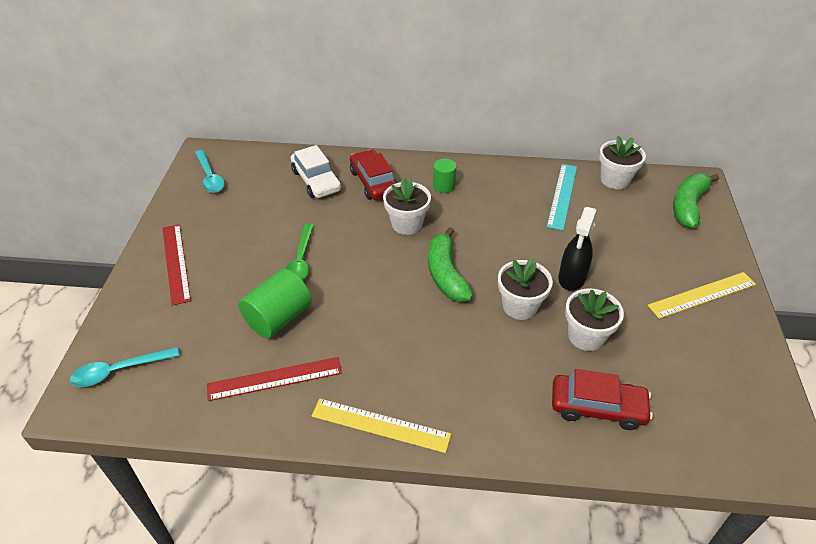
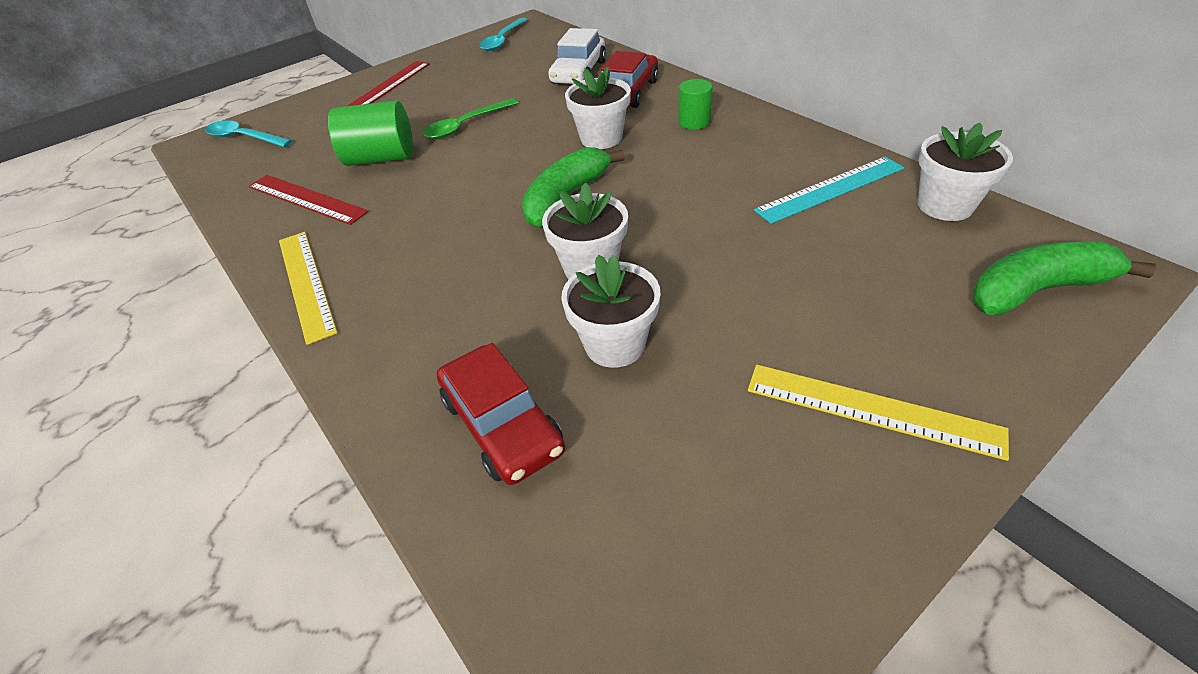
camera: 50 degrees right, 0 degrees up
black spray bottle [558,207,597,291] -> none

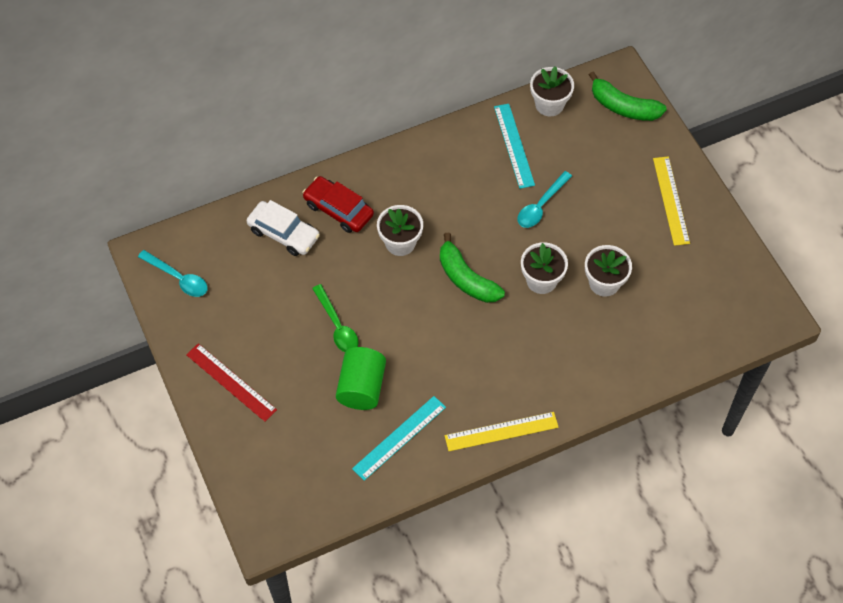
camera: 80 degrees left, 15 degrees up
turquoise spoon [205,120,292,147] -> turquoise spoon moved to [518,171,572,228]
red ruler [248,175,369,225] -> turquoise ruler [352,396,446,481]
red car [437,343,565,485] -> none
green cylinder [679,79,713,130] -> none
yellow ruler [748,365,1009,461] -> yellow ruler turned 45 degrees counterclockwise [653,156,690,246]
green banana [973,242,1156,315] -> green banana turned 60 degrees counterclockwise [589,71,667,121]

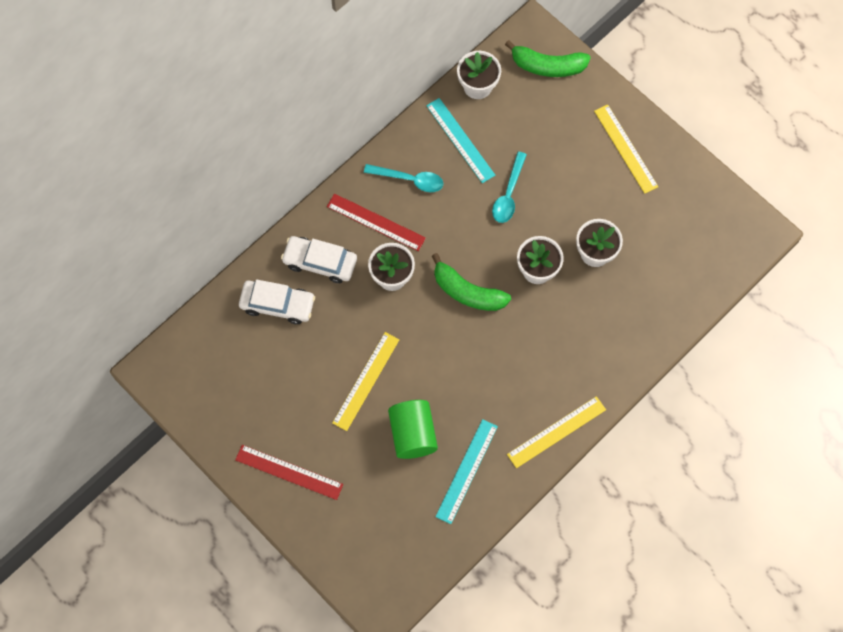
camera: 20 degrees left, 10 degrees up
turquoise spoon [138,250,208,297] -> turquoise spoon moved to [364,164,443,192]
red car [303,176,374,233] -> white car [281,236,357,283]
green spoon [312,284,358,352] -> yellow ruler [332,332,400,431]
none -> red ruler [327,194,426,251]

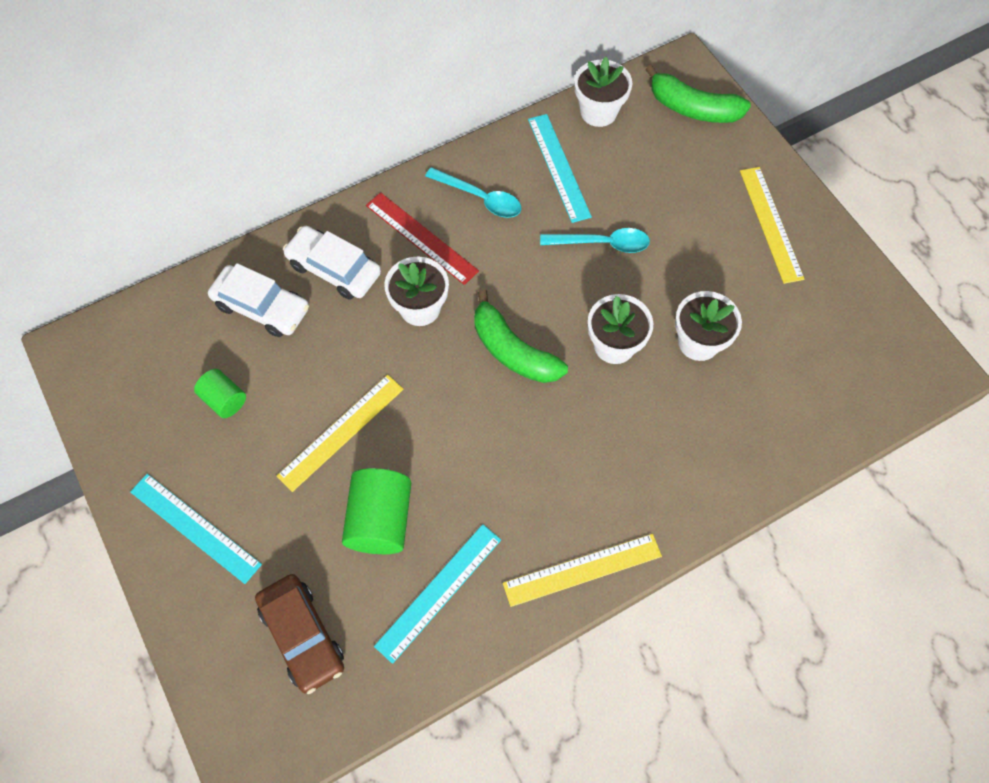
camera: 15 degrees right, 5 degrees down
red ruler [235,445,343,500] -> turquoise ruler [130,474,262,584]
turquoise spoon [492,151,527,223] -> turquoise spoon turned 120 degrees counterclockwise [540,228,650,253]
none -> green cylinder [194,369,246,418]
none -> brown car [255,574,344,694]

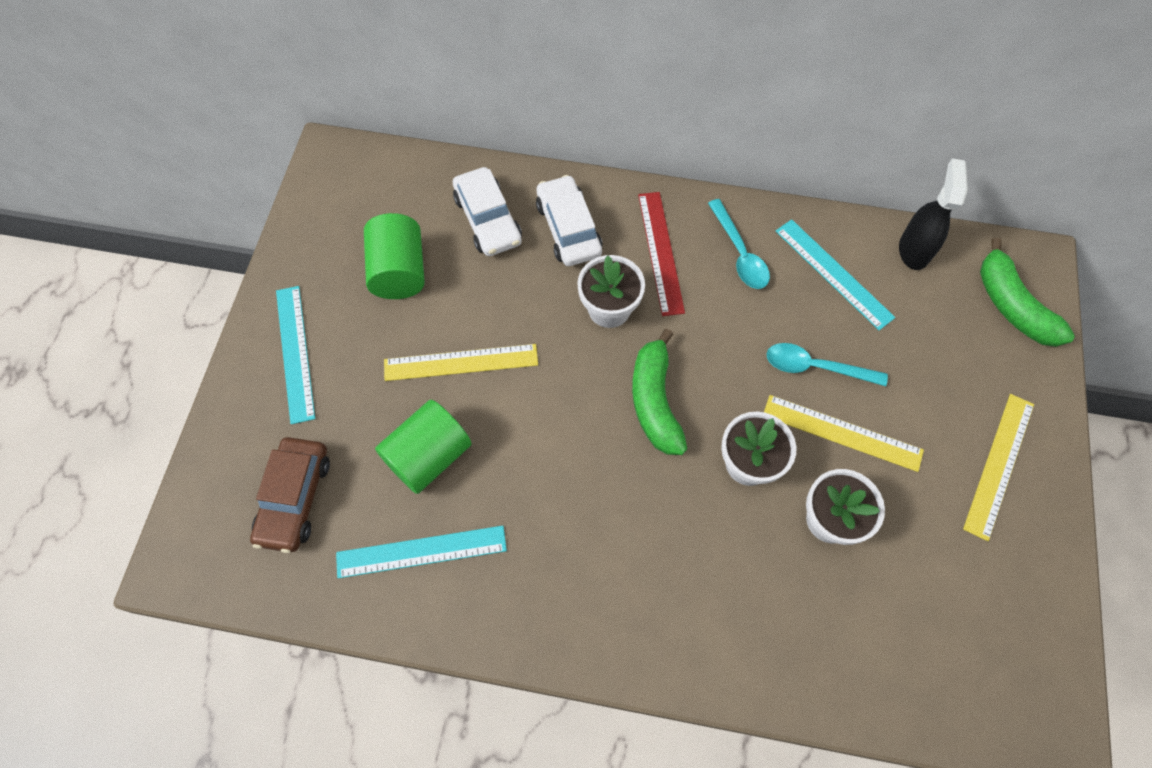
camera: 40 degrees right, 0 degrees up
green cylinder [194,369,246,418] -> green cylinder [364,213,425,299], size x1.70
yellow ruler [503,534,662,607] -> yellow ruler moved to [764,395,924,472]
turquoise ruler [528,114,592,223] -> turquoise ruler turned 60 degrees counterclockwise [776,219,895,330]
turquoise spoon [540,228,650,253] -> turquoise spoon turned 150 degrees clockwise [767,343,888,386]
white flower pot [574,57,632,127] -> black spray bottle [899,159,968,270]

